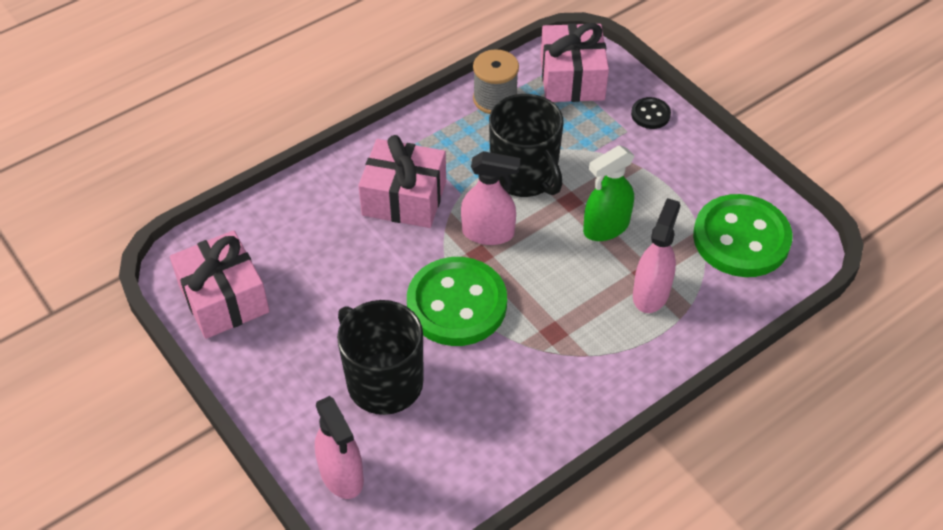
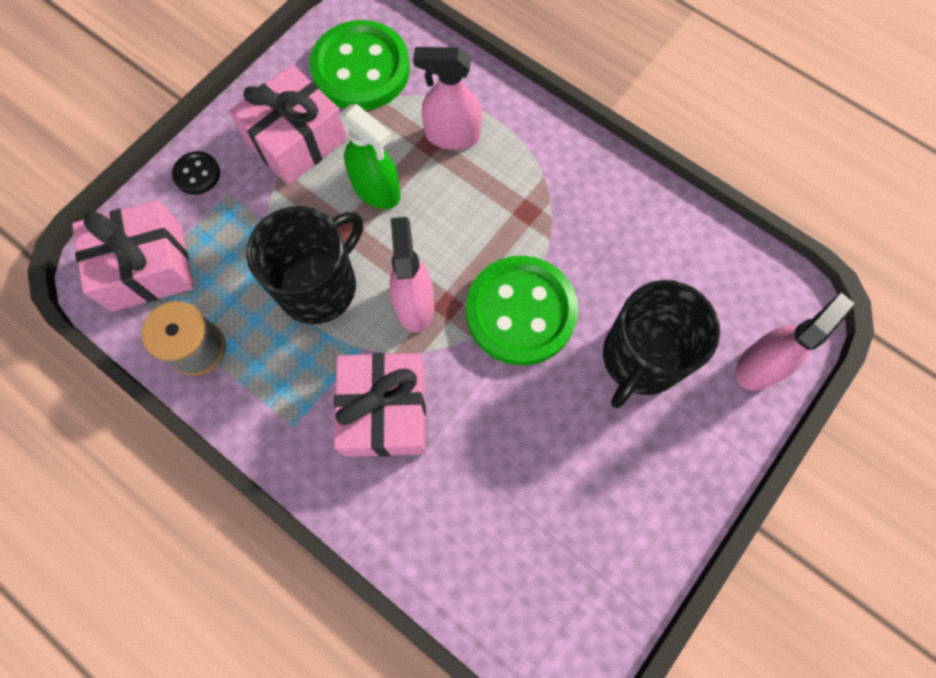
camera: 105 degrees left, 20 degrees up
pink gift [170,230,270,339] -> pink gift moved to [229,64,348,185]

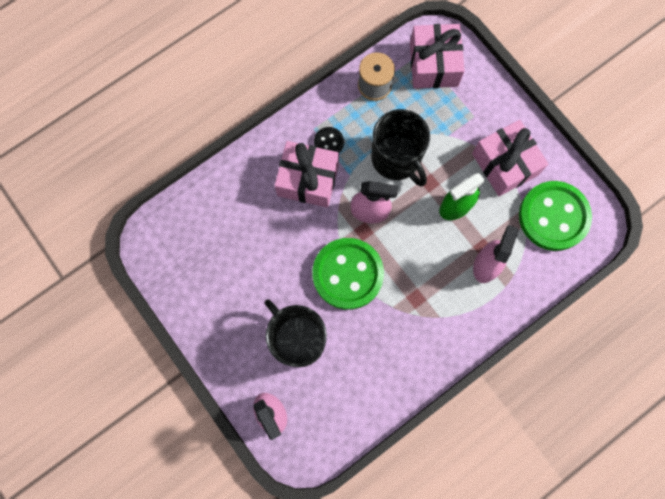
camera: 105 degrees right, 5 degrees up
black button [172,151,220,195] -> black button moved to [314,127,344,153]

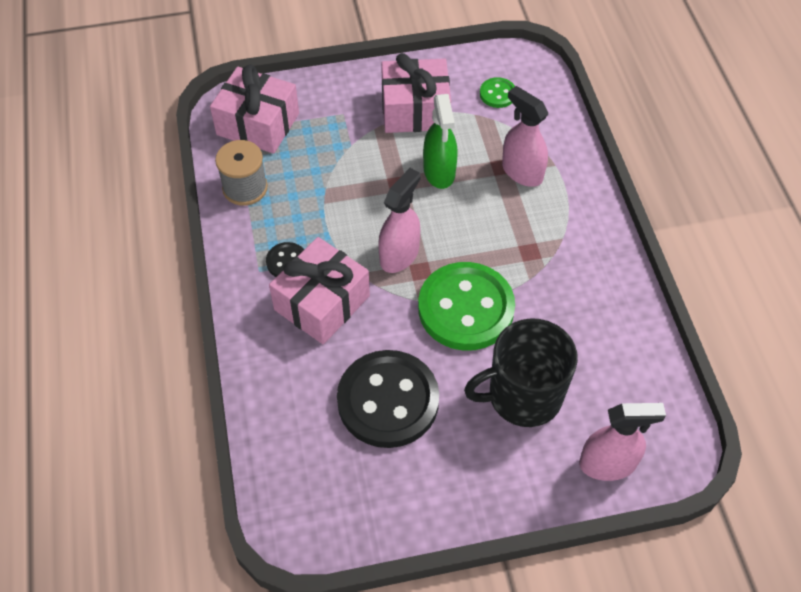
camera: 65 degrees left, 20 degrees down
black mug [371,109,430,187] -> none
green button [519,181,592,251] -> green button [480,77,515,108], size x0.44
none -> black button [337,350,439,448]

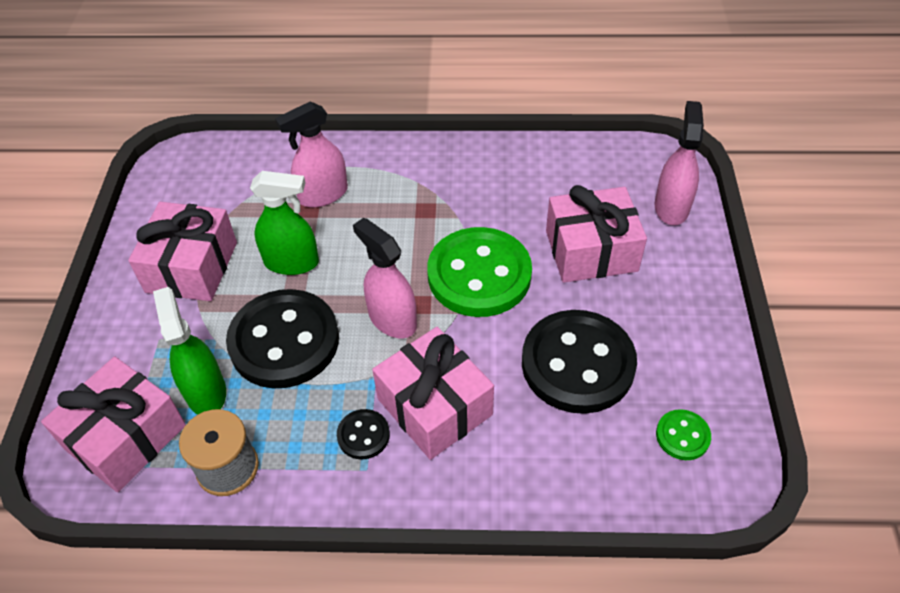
camera: 75 degrees left, 5 degrees down
black mug [464,318,578,427] -> pink gift [546,185,647,283]
green button [480,77,515,108] -> green button moved to [656,409,711,460]
none -> green spray bottle [153,287,226,415]
none -> black button [226,289,339,388]

